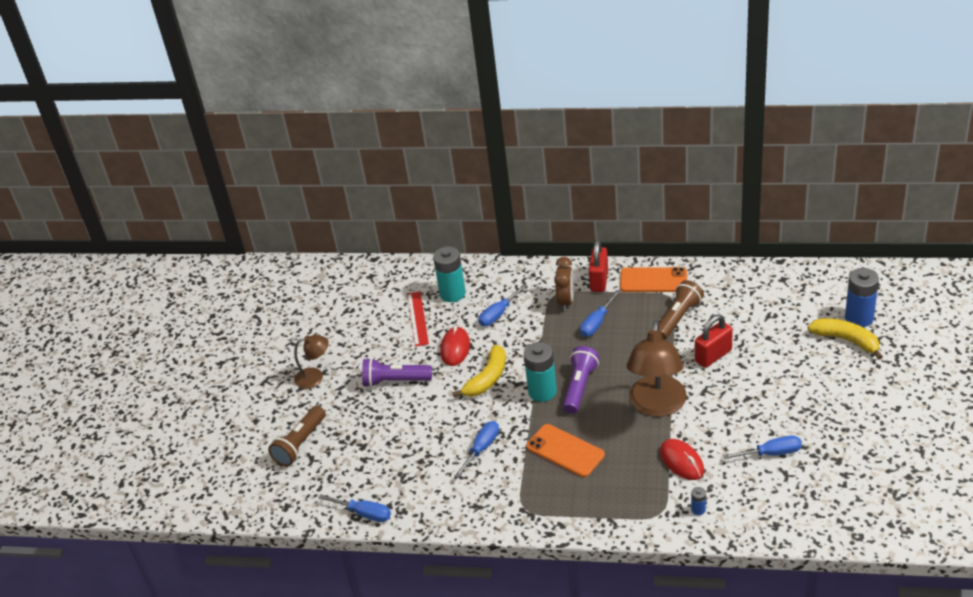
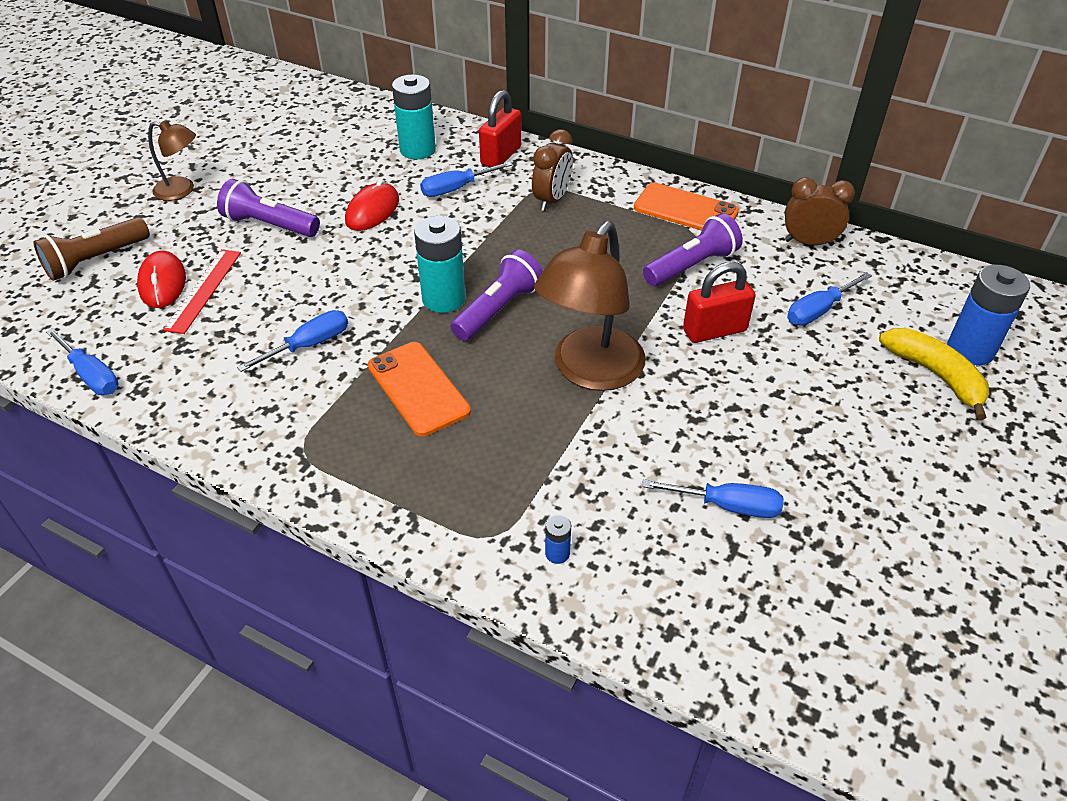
camera: 15 degrees right, 5 degrees up
red ruler [407,291,429,347] -> red ruler moved to [163,249,241,334]
yellow banana [452,345,506,397] -> none
blue screwdriver [580,290,620,337] -> blue screwdriver moved to [787,272,872,325]
red padlock [589,240,608,292] -> red padlock moved to [479,90,522,167]
brown flashlight [659,280,704,340] -> purple flashlight [643,213,743,286]
red mouse [660,439,704,480] -> red mouse moved to [137,251,186,308]
none -> brown clock [785,177,855,246]

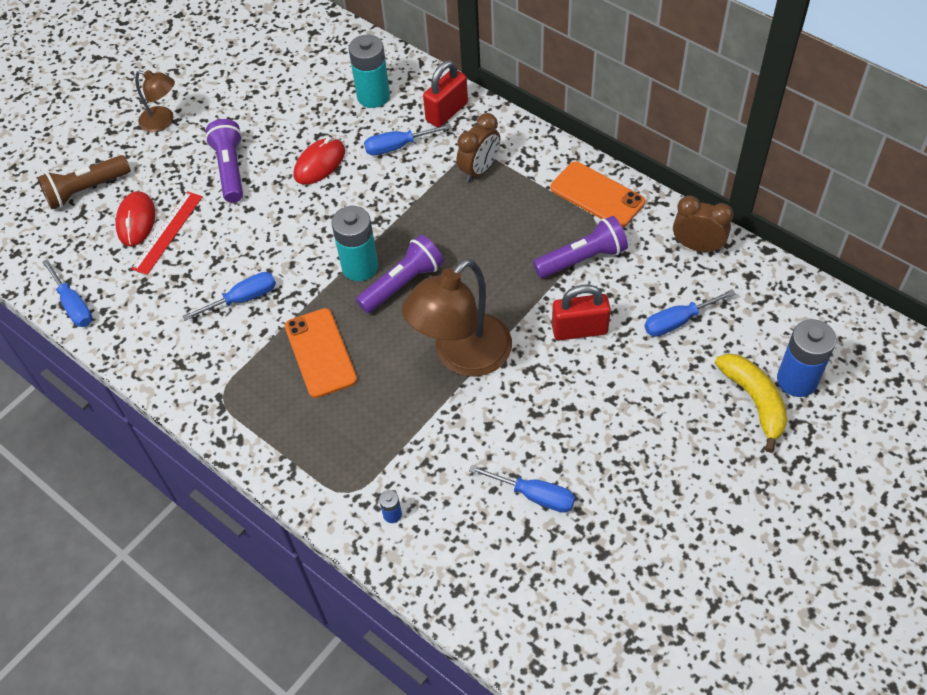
camera: 15 degrees right, 10 degrees up
purple flashlight [217,179,320,237] -> purple flashlight turned 45 degrees clockwise [205,119,243,203]

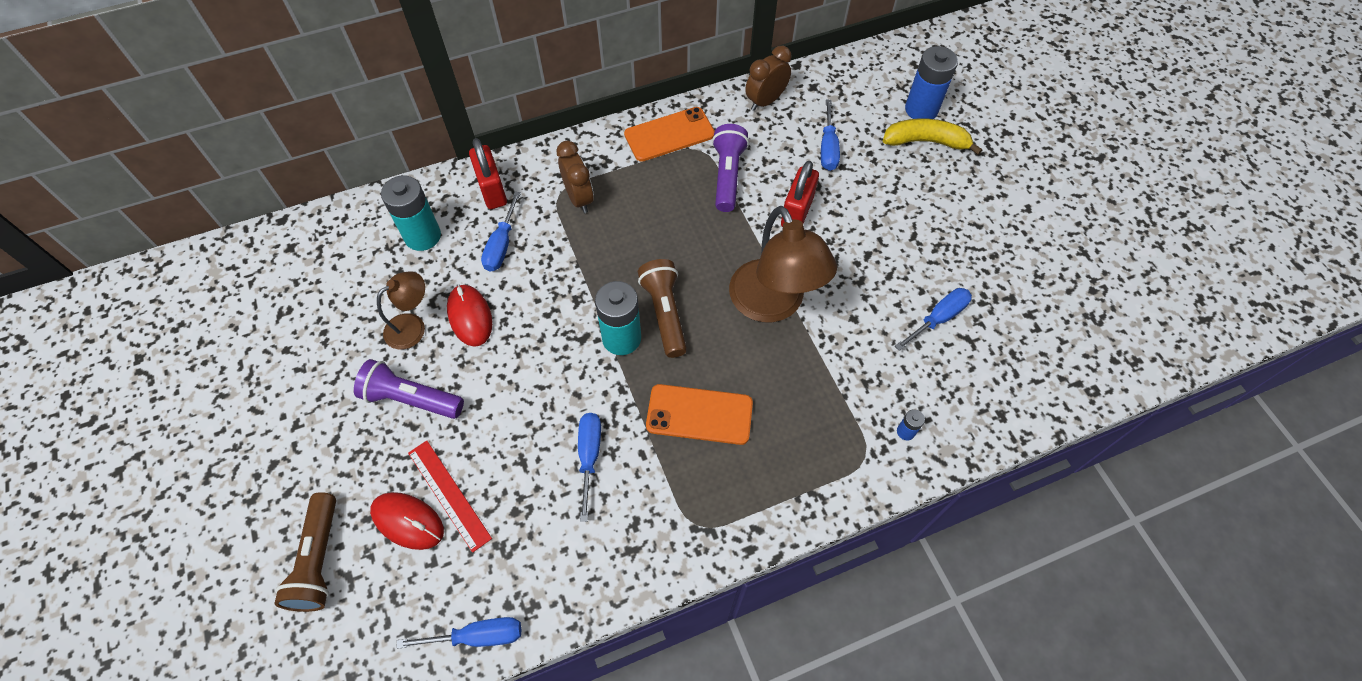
camera: 65 degrees left, 5 degrees up
brown lamp [135,70,175,132] -> brown lamp moved to [377,271,425,350]
purple flashlight [356,235,444,313] -> brown flashlight [638,259,687,358]

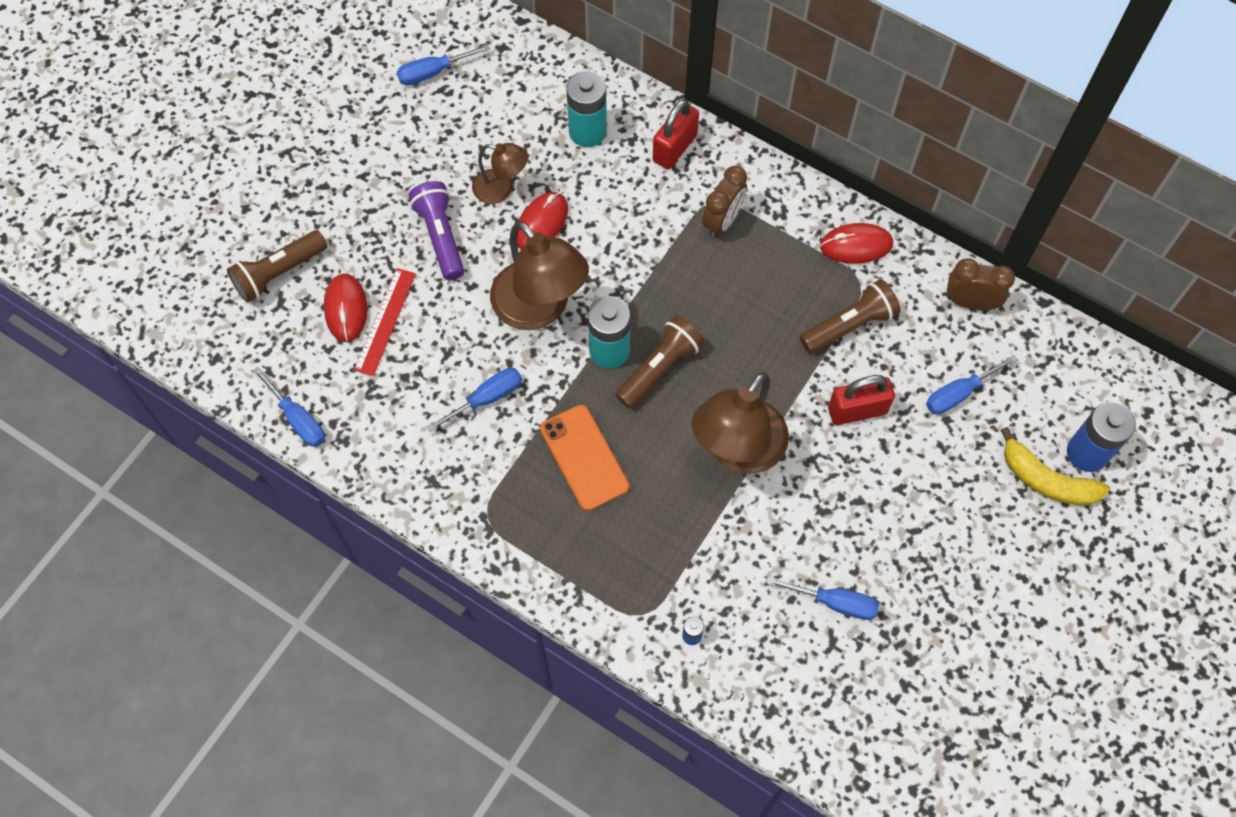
camera: 55 degrees right, 5 degrees up
blue screwdriver [481,192,521,272] -> blue screwdriver moved to [397,44,490,86]
orange phone [624,107,715,162] -> red mouse [820,223,893,264]
purple flashlight [712,124,749,212] -> brown flashlight [800,279,901,354]
yellow banana [883,118,982,155] -> yellow banana turned 150 degrees clockwise [1001,427,1110,505]
none -> brown lamp [490,221,589,330]

